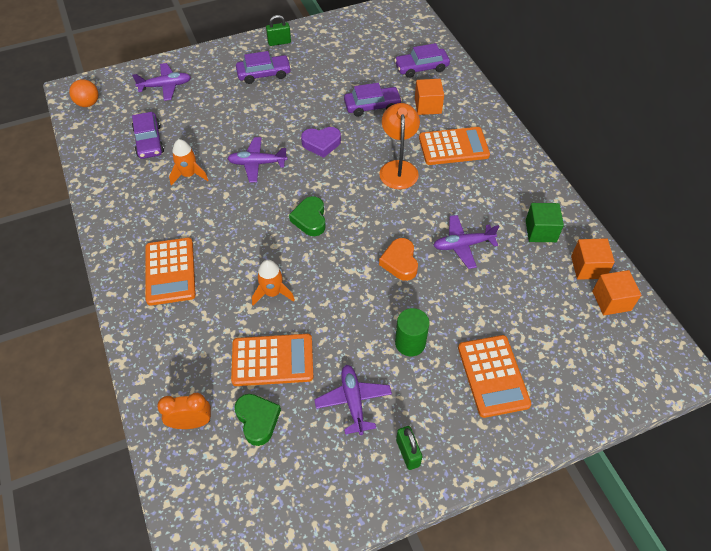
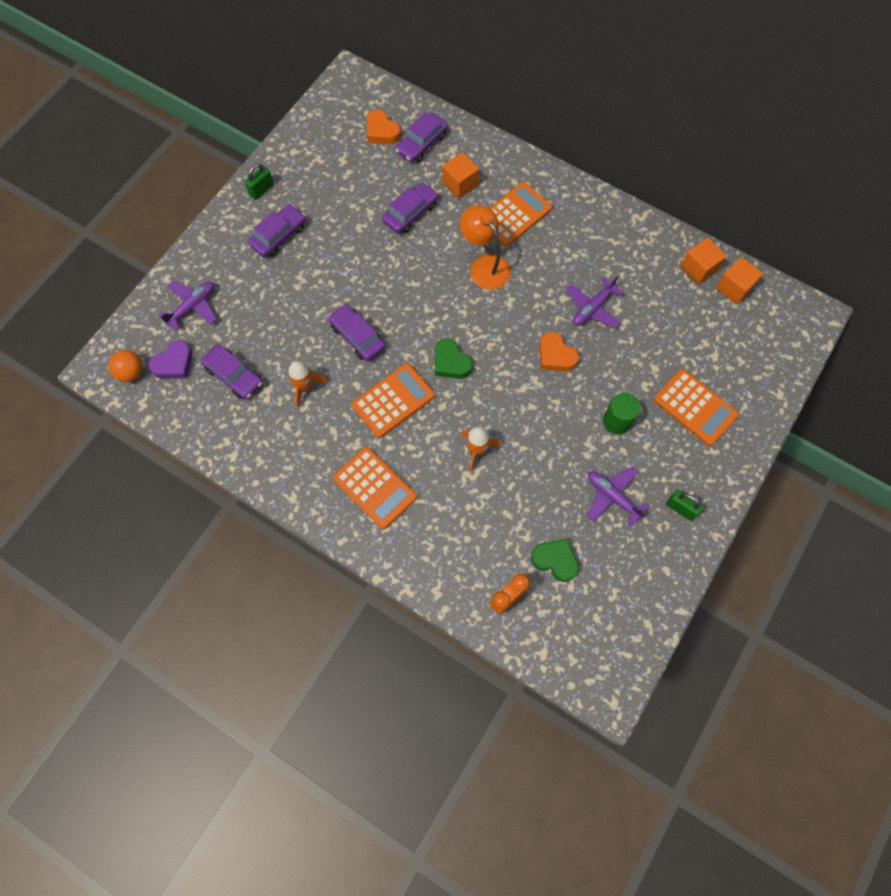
camera: 35 degrees left, 15 degrees up
purple plane [227,137,288,182] -> purple car [328,304,385,361]
orange calculator [231,334,313,386] -> orange calculator moved to [352,363,435,438]
purple heart [301,127,341,158] -> purple heart moved to [148,340,192,379]
green cube [526,203,564,242] -> none
none -> orange heart [367,109,401,144]

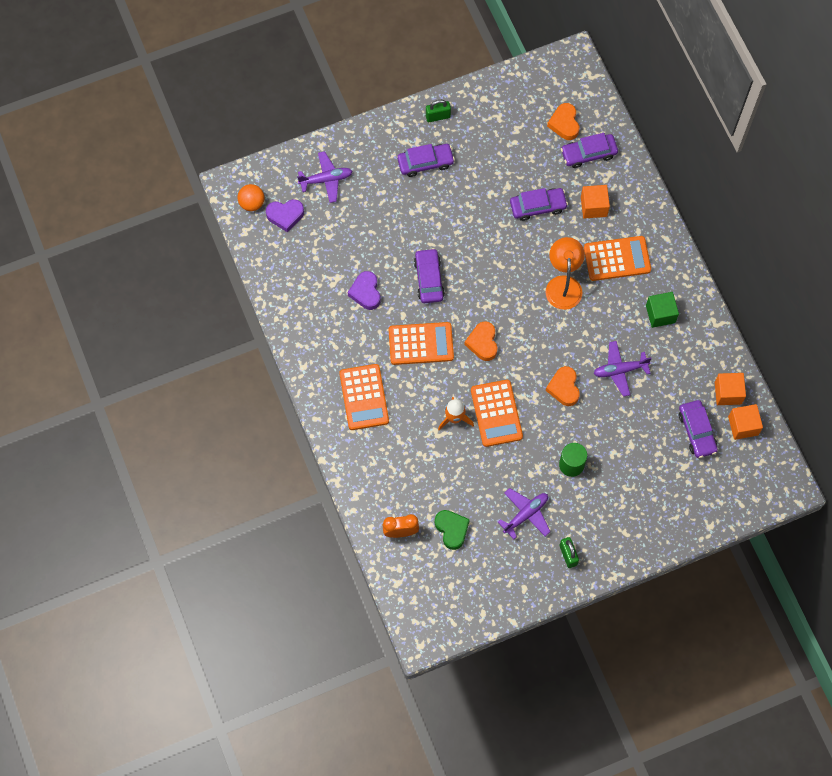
camera: 35 degrees right, 0 degrees up
purple car [201,344,263,399] -> purple car moved to [679,400,718,458]
orange rocket [288,361,328,408] -> purple heart [348,271,381,310]
green heart [435,339,472,379] -> orange heart [464,321,498,361]
purple plane [587,467,649,526] -> purple plane turned 60 degrees clockwise [498,488,550,539]
orange calculator [654,369,739,446] -> orange calculator moved to [471,380,523,447]
none -> green cube [646,292,679,328]

